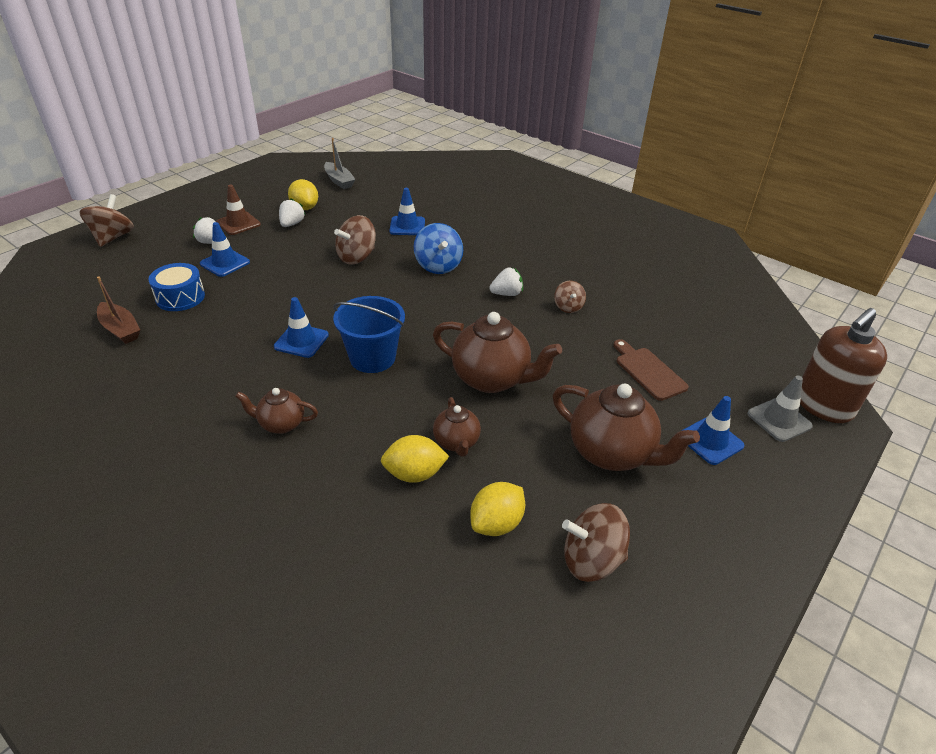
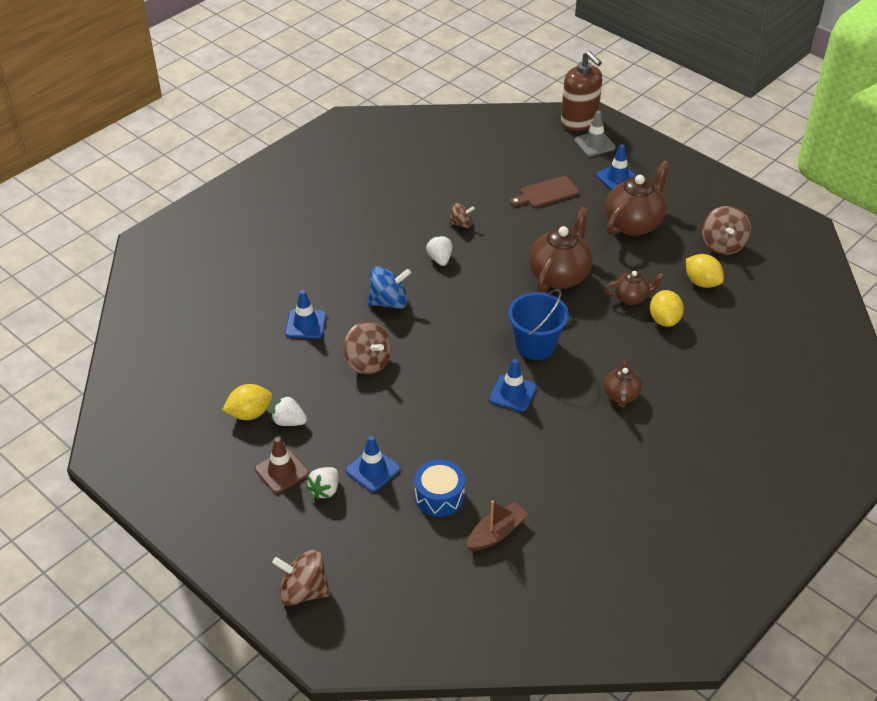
camera: 85 degrees left, 5 degrees up
grey boat [324,138,356,189] -> none

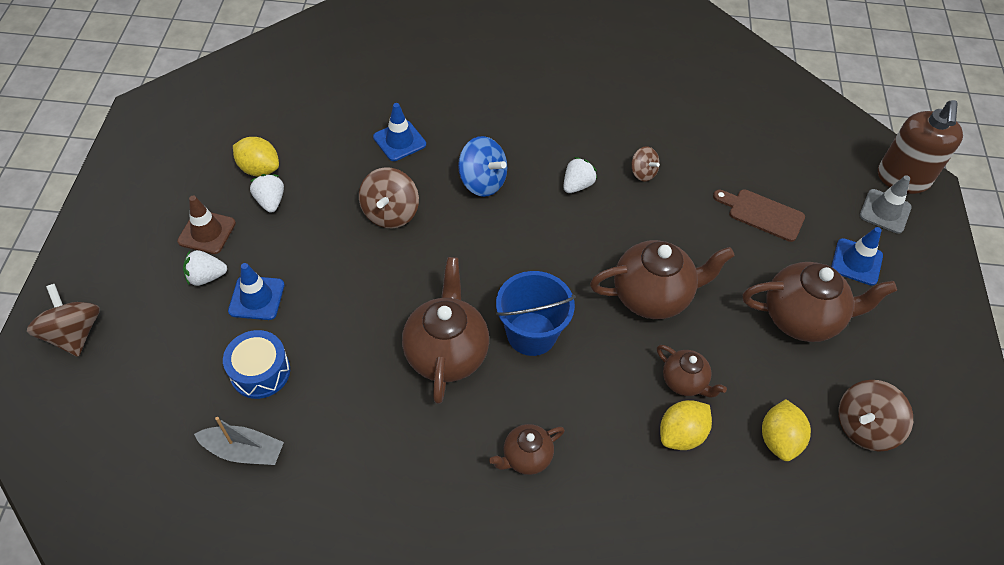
camera: 50 degrees right, 10 degrees up
brown boat [467,500,529,551] -> grey boat [194,417,284,465]
blue traffic cone [489,359,537,412] -> brown teapot [402,257,489,404]

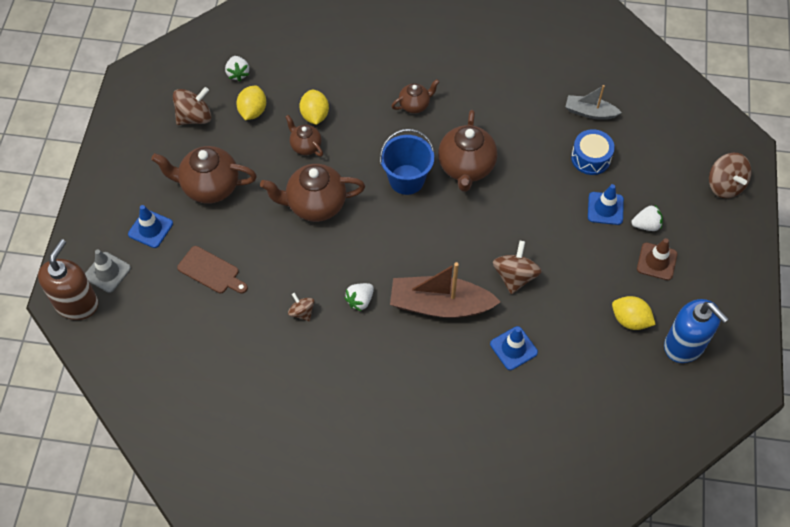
camera: 175 degrees left, 5 degrees up
white strawberry [250,174,284,213] -> white strawberry moved to [225,56,249,81]
blue spinning top [458,136,507,197] -> brown boat [390,262,501,318]
yellow lemon [660,400,712,450] -> yellow lemon turned 60 degrees counterclockwise [299,90,329,125]
none -> blue soap dispenser [664,299,729,363]

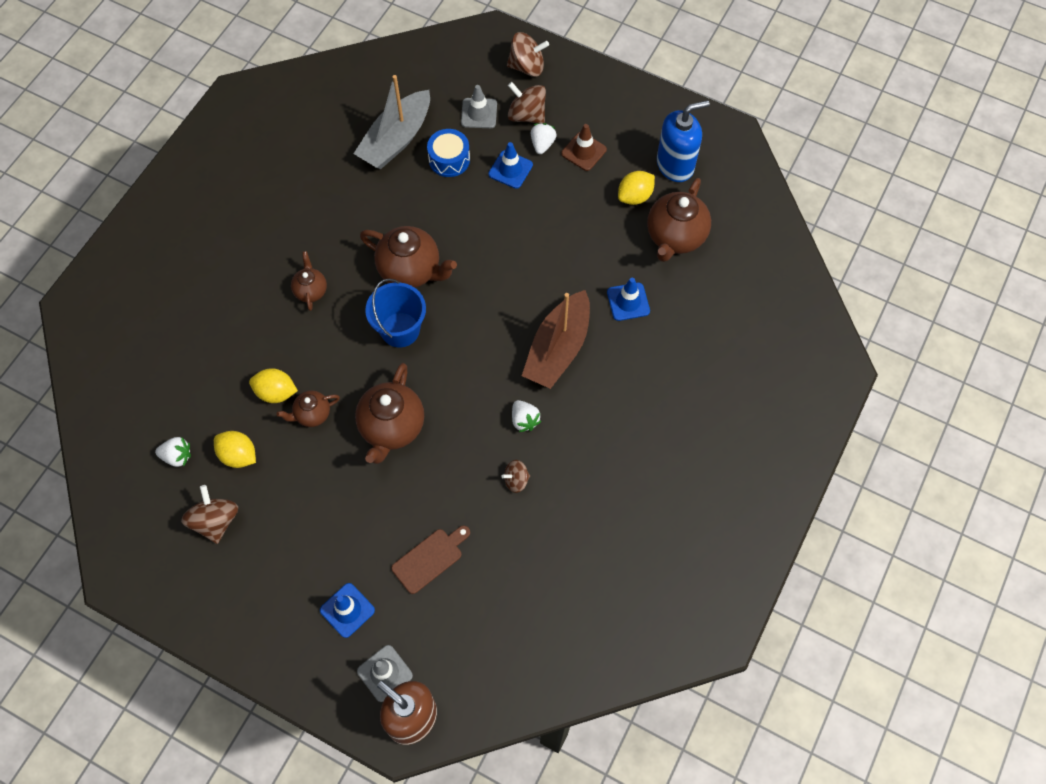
camera: 70 degrees left, 5 degrees up
brown teapot [151,146,257,204] -> brown teapot moved to [647,178,711,262]
brown spinning top [493,241,542,294] -> brown spinning top moved to [508,82,546,124]
grey boat [566,85,622,120] -> grey boat [354,75,430,169], size x1.77
none -> grey traffic cone [461,85,497,128]

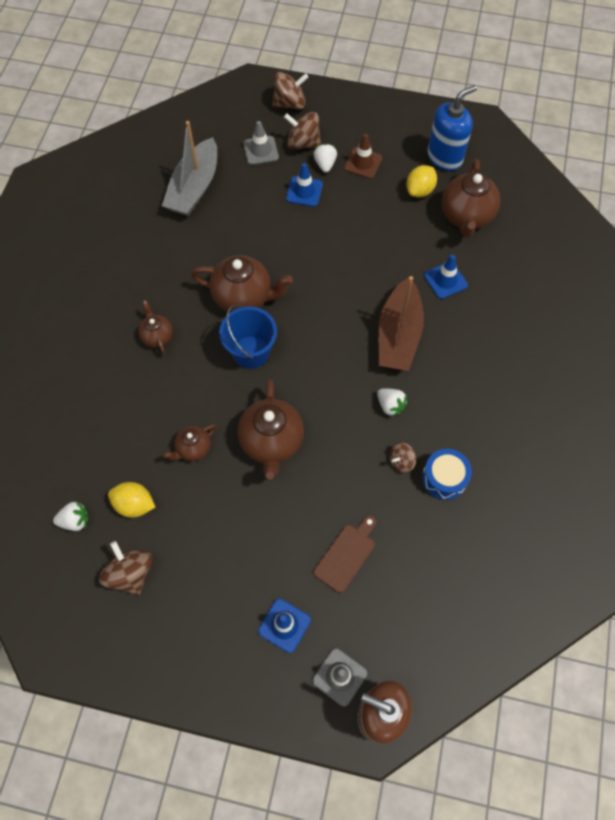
camera: 15 degrees left, 0 degrees up
yellow lemon [249,368,298,403] -> none
blue drum [427,129,470,177] -> blue drum moved to [422,449,472,500]

